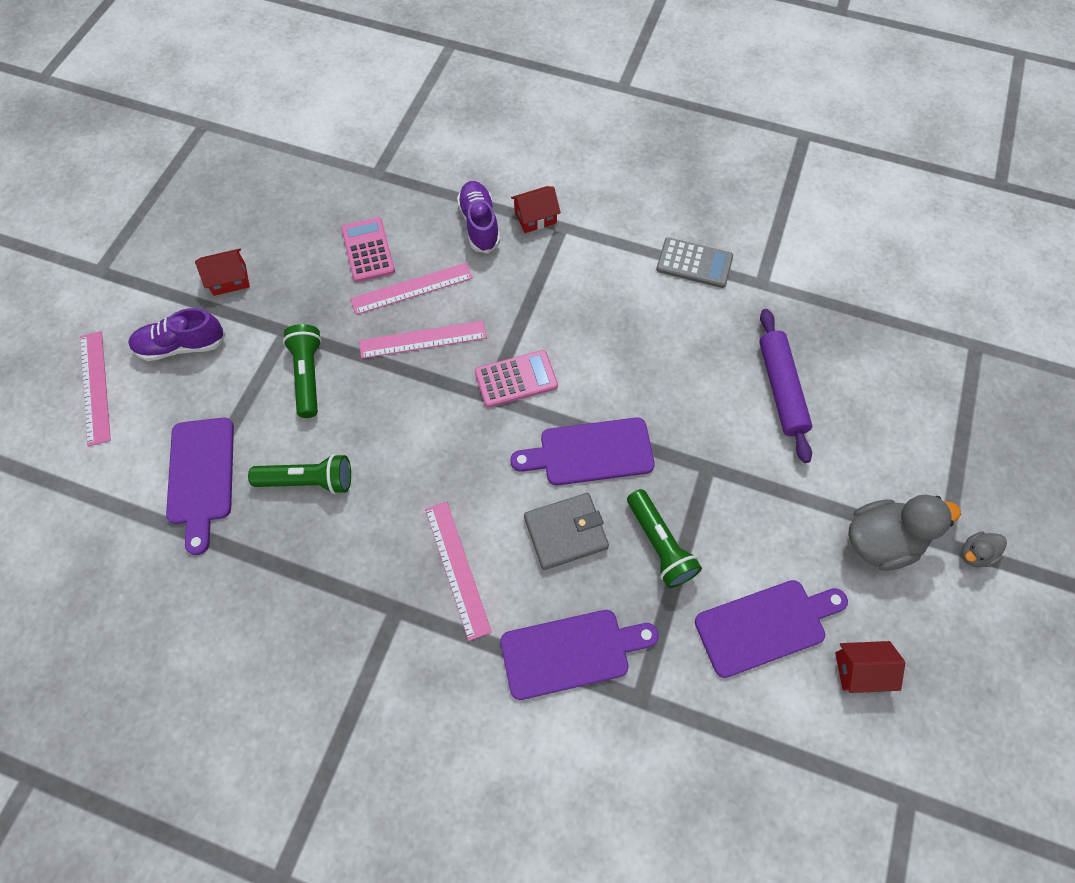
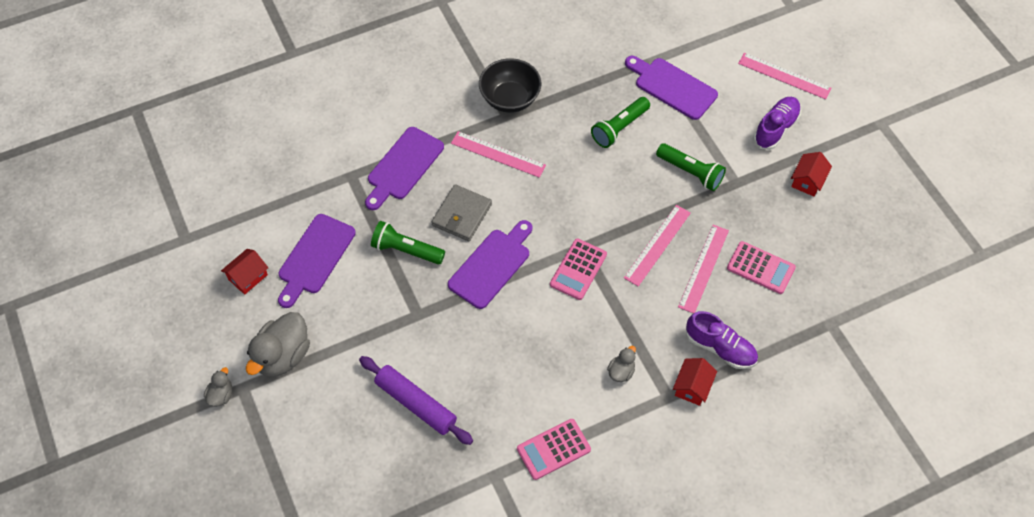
camera: 135 degrees right, 5 degrees down
grey calculator [656,237,733,288] -> pink calculator [517,419,591,480]
none -> black bowl [479,58,542,113]
none -> grey duck [607,346,636,382]

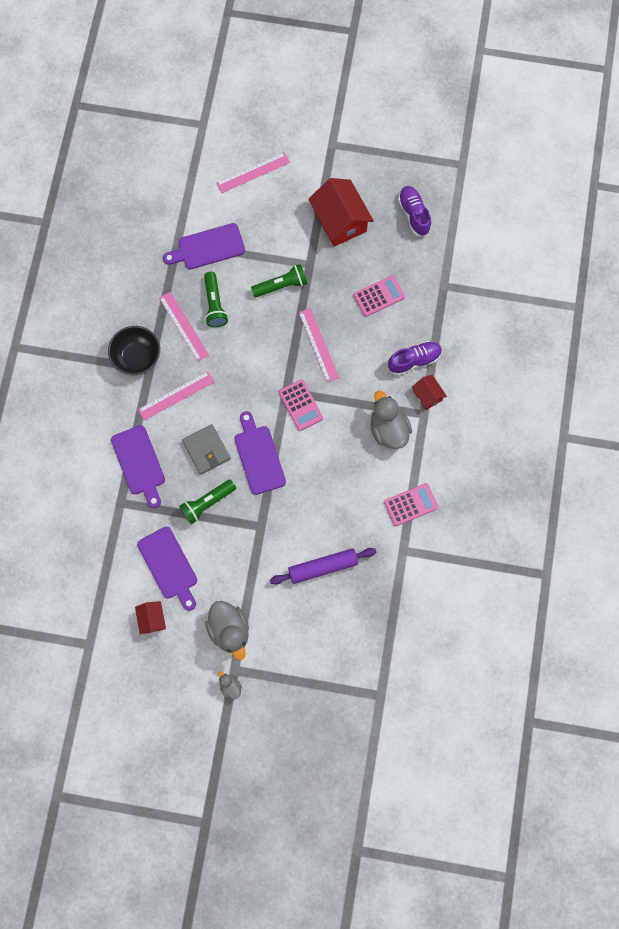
camera: 55 degrees left, 15 degrees up
pink calculator [517,419,591,480] -> pink calculator turned 120 degrees counterclockwise [384,483,438,526]
grey duck [607,346,636,382] -> grey duck [370,391,412,449], size x2.02
pink ruler [678,225,729,314] -> pink ruler moved to [159,292,209,361]
purple shoe [753,97,801,150] -> purple shoe moved to [398,186,431,237]
red house [791,152,832,196] -> red house [308,178,374,247], size x1.96

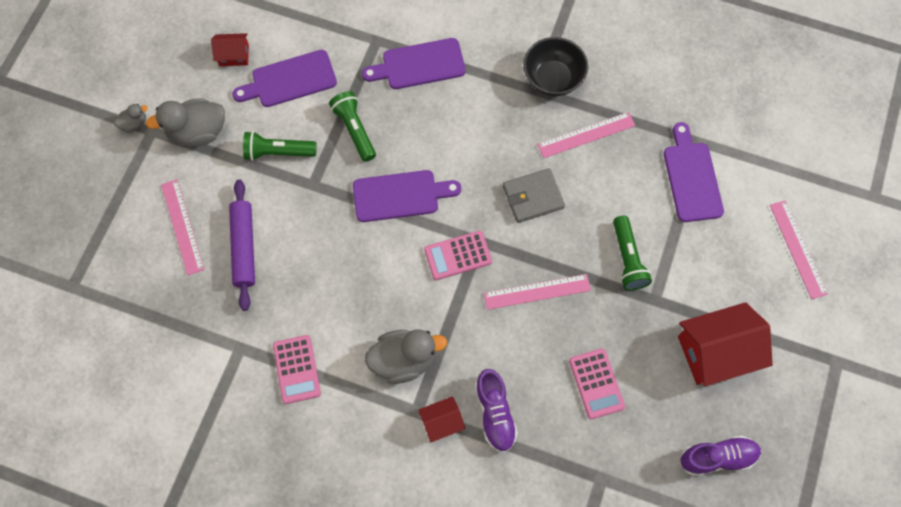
camera: 100 degrees right, 5 degrees down
pink ruler [138,371,215,421] -> pink ruler moved to [161,179,205,276]
grey wallet [182,424,231,475] -> grey wallet moved to [503,168,565,223]
green flashlight [204,272,228,327] -> green flashlight moved to [243,131,316,161]

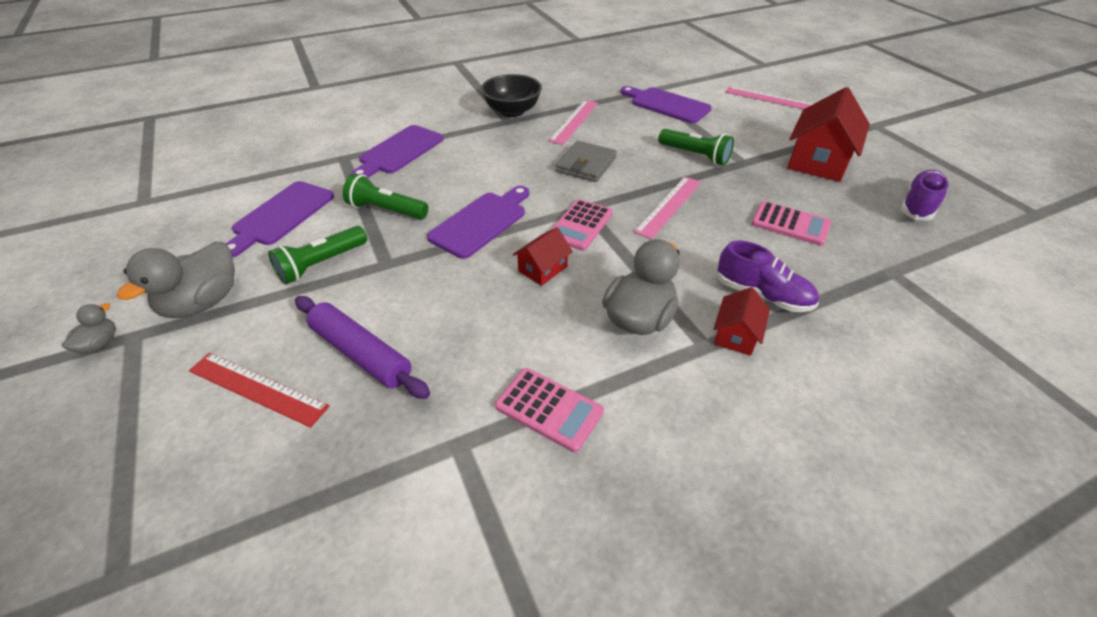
camera: 45 degrees left, 25 degrees down
pink ruler [161,179,205,276] -> red ruler [189,353,329,428]
red house [211,33,249,66] -> red house moved to [513,227,573,286]

